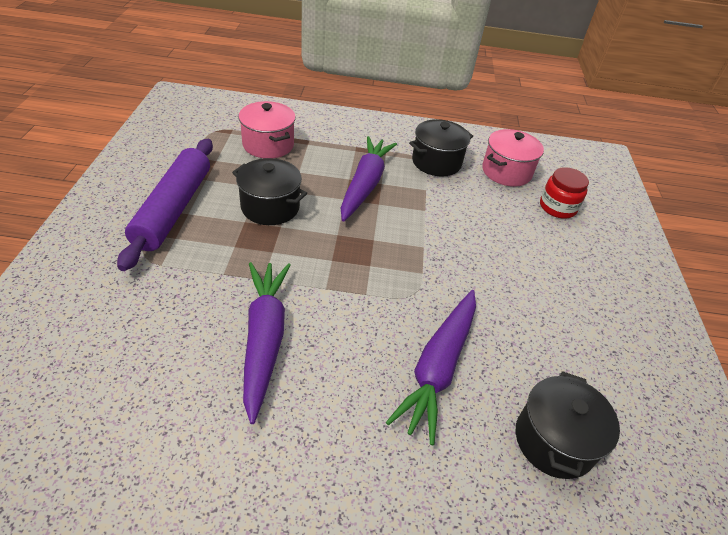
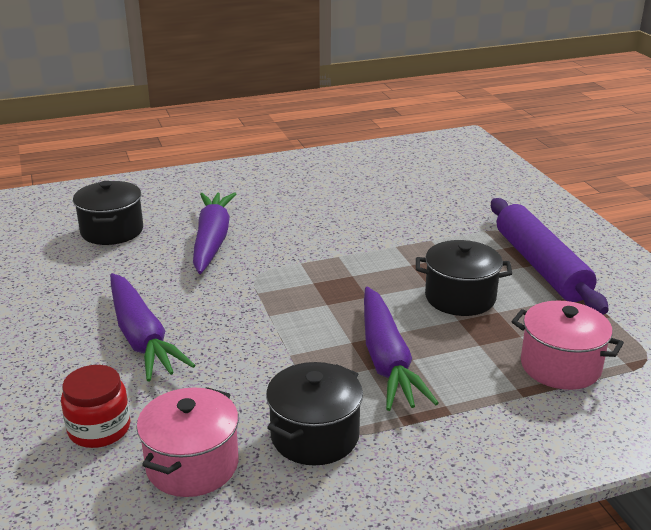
camera: 160 degrees right, 15 degrees down
purple carrot [243,262,291,424] -> purple carrot moved to [110,273,196,382]

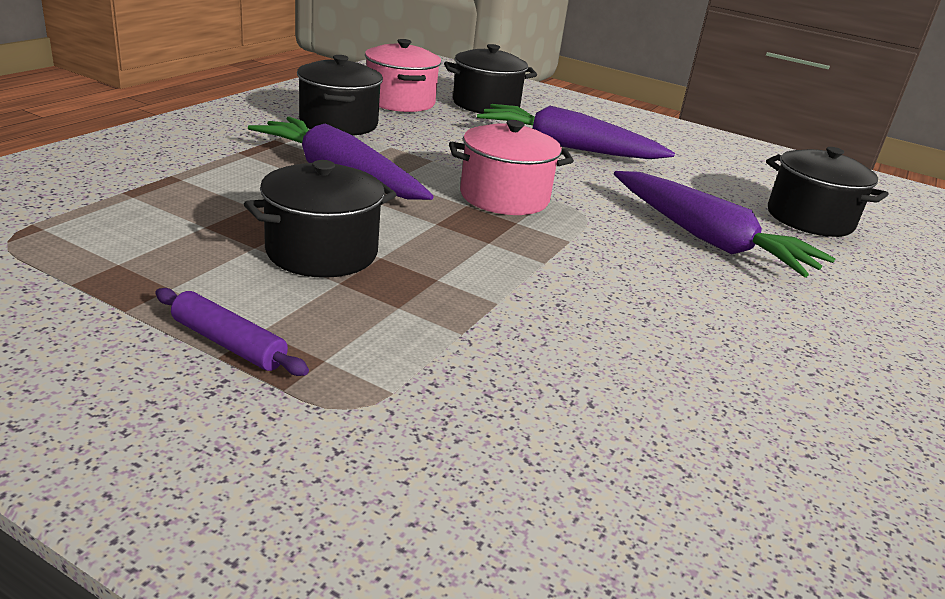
camera: 135 degrees right, 0 degrees up
red jar [61,365,130,448] -> black pot [444,44,537,114]
purple rolling pin [491,198,609,315] -> purple rolling pin [155,288,309,376], size x0.45
pink pot [511,301,624,390] -> pink pot moved to [449,120,574,215]

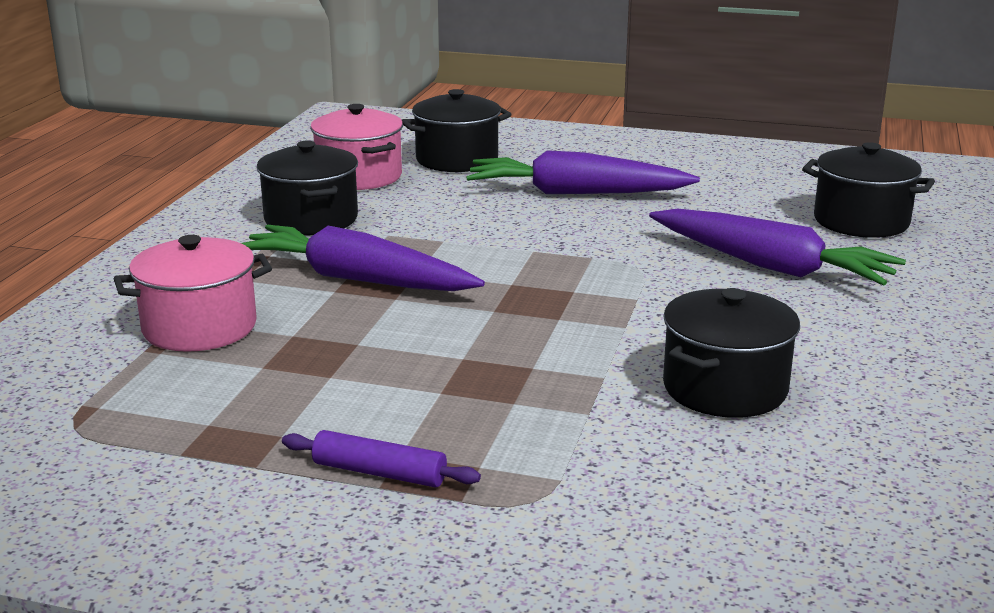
camera: 10 degrees left, 5 degrees down
black pot [244,160,397,278] -> black pot moved to [663,288,800,418]
pink pot [449,120,574,215] -> pink pot moved to [113,235,272,352]

